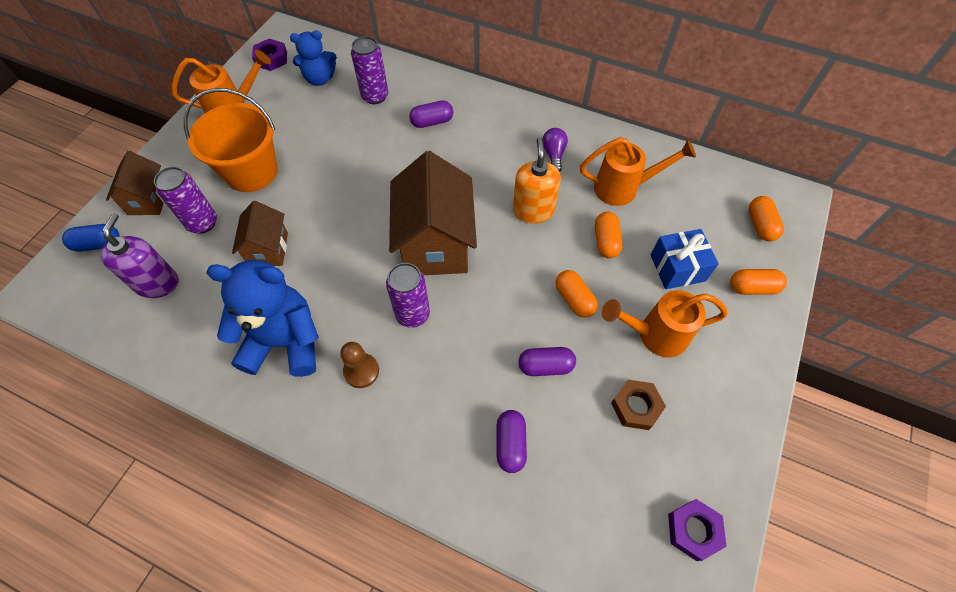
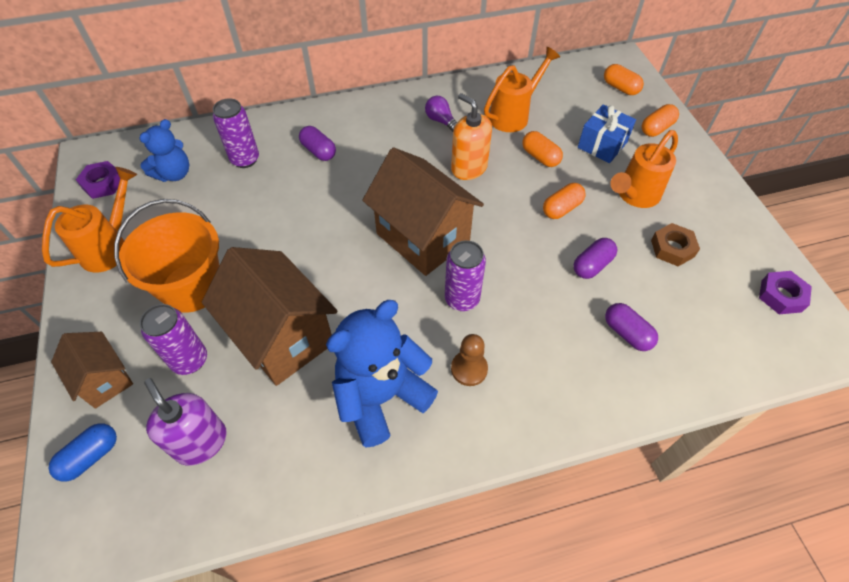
camera: 40 degrees left, 5 degrees down
brown house [232,201,288,266] -> brown house [202,247,337,386], size x1.81
purple capsule [409,100,453,128] -> purple capsule turned 75 degrees counterclockwise [299,126,336,161]
orange capsule [556,270,598,318] -> orange capsule turned 60 degrees counterclockwise [543,183,586,219]

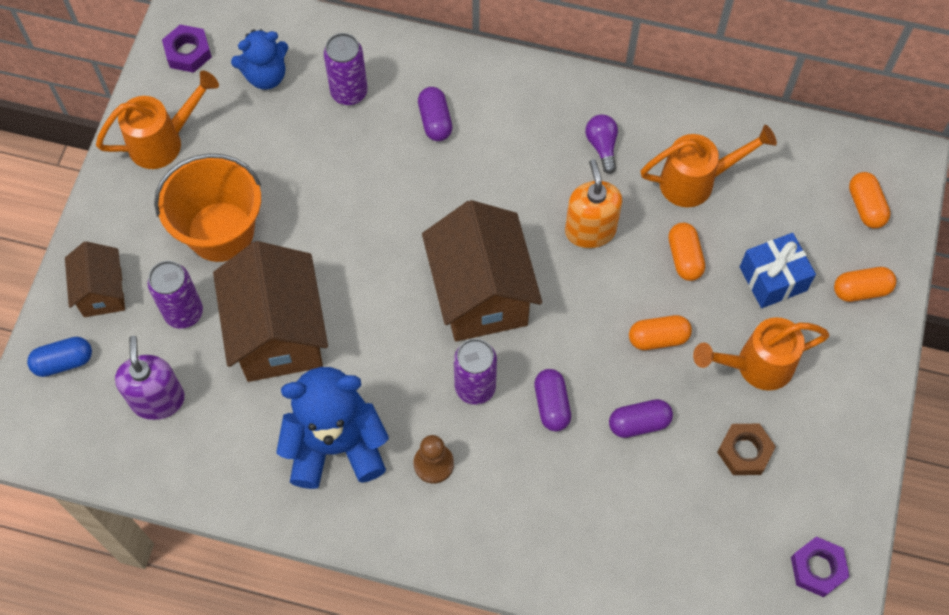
camera: 30 degrees right, 10 degrees up
purple capsule [605,303,658,351] -> purple capsule moved to [534,369,571,431]

